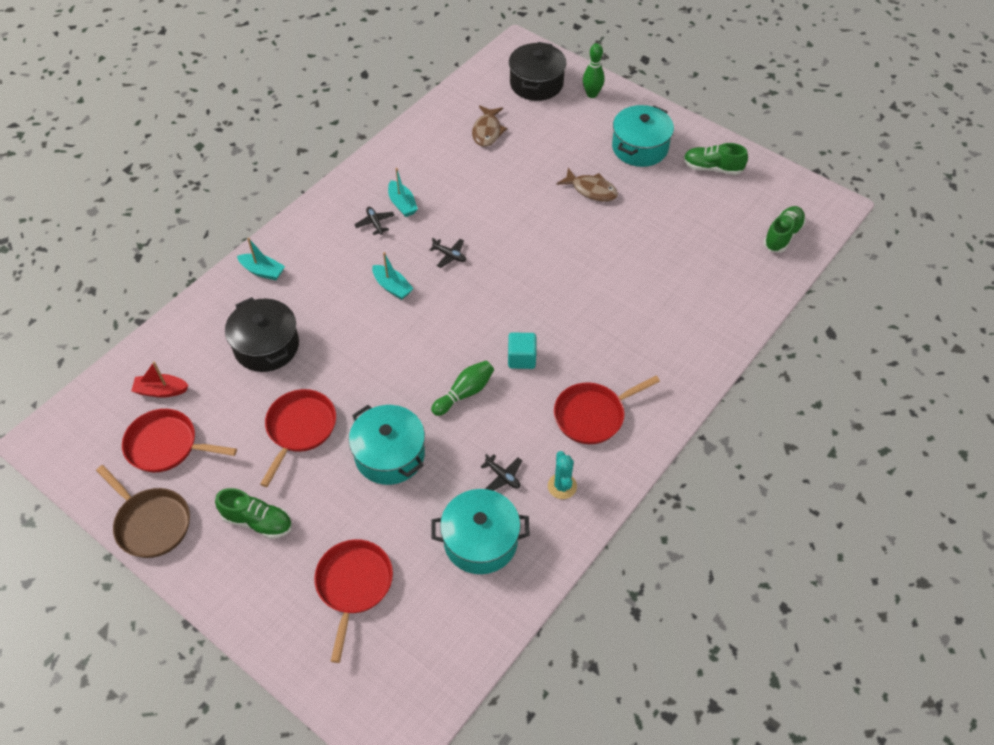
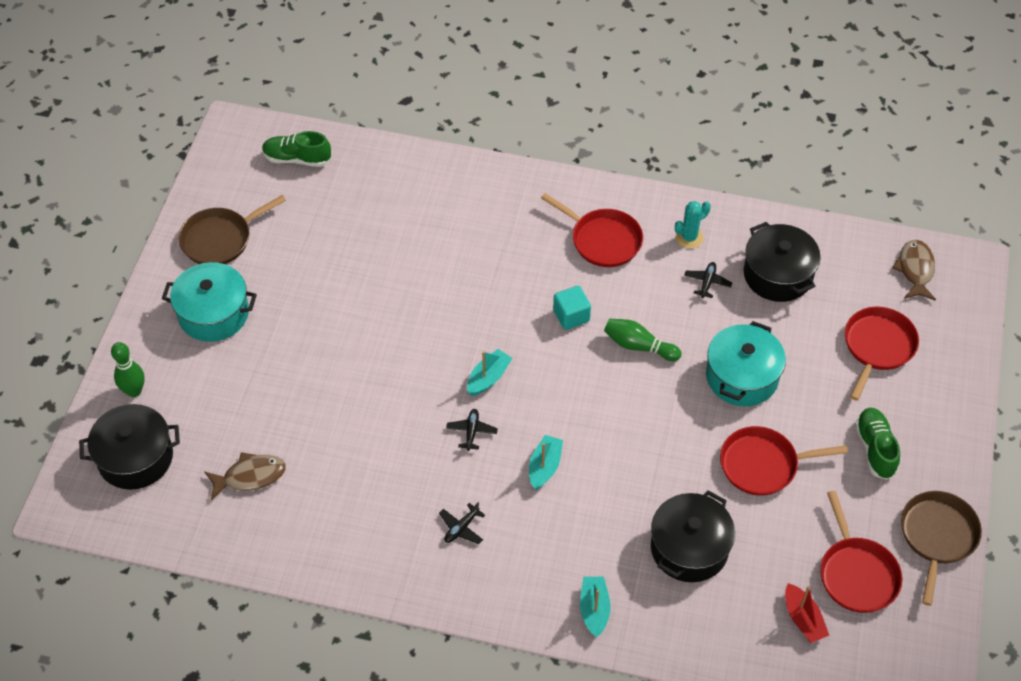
camera: 115 degrees left, 0 degrees up
red pan [314,539,393,663] -> red pan turned 135 degrees clockwise [845,307,919,401]
turquoise boat [388,168,418,217] -> turquoise boat moved to [467,349,512,396]
turquoise pot [431,489,530,574] -> black pot [744,222,821,302]
brown fish [556,168,618,202] -> brown fish moved to [892,240,936,301]
green shoe [683,143,748,175] -> brown pan [178,195,286,264]

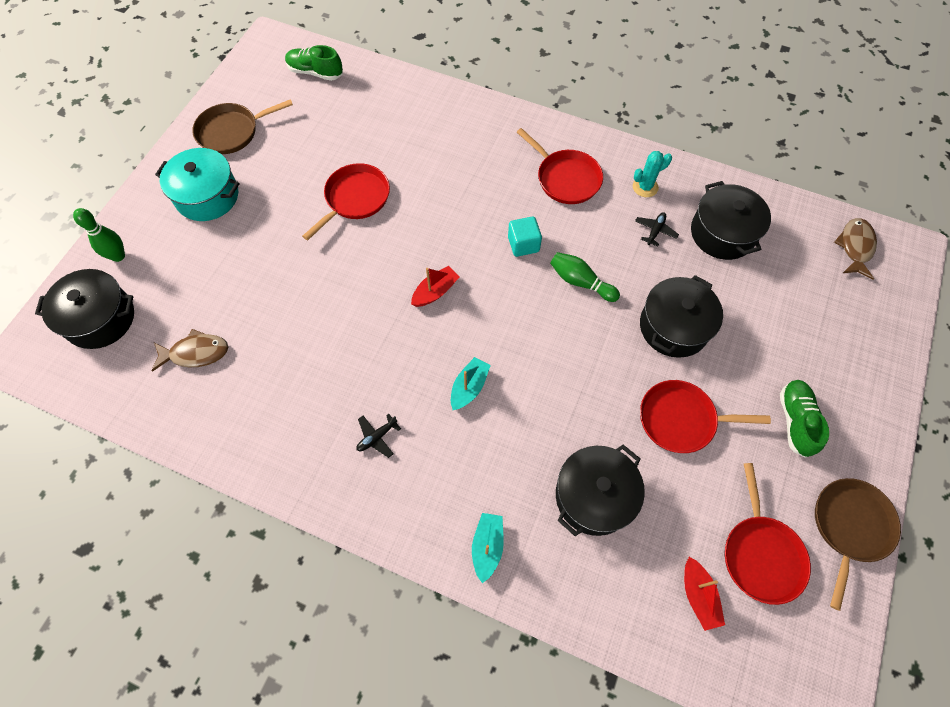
camera: 10 degrees right, 10 degrees up
black plane [446,409,498,451] -> none
turquoise boat [467,349,512,396] -> red boat [411,266,460,307]
turquoise pot [706,321,786,406] -> black pot [640,275,723,358]
red pan [845,307,919,401] -> red pan moved to [302,163,390,241]

